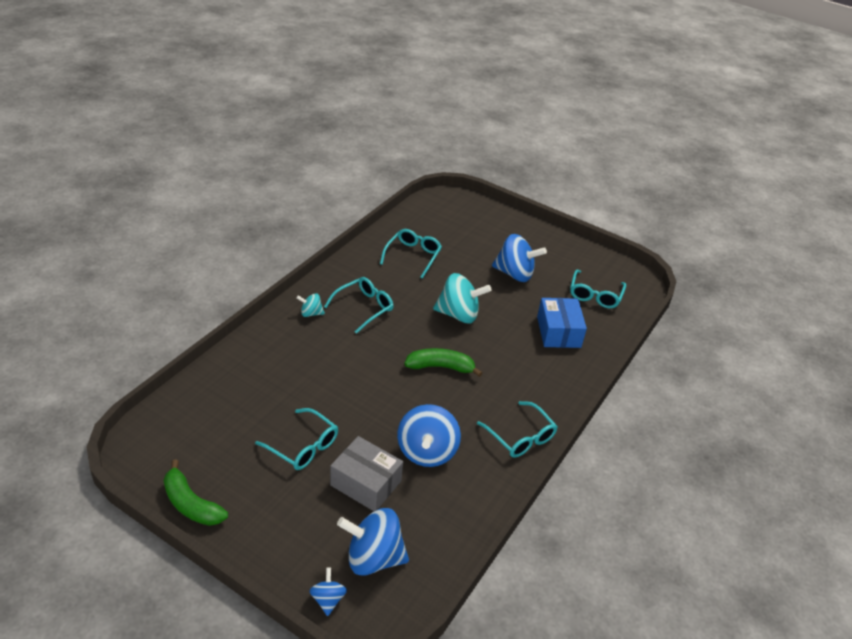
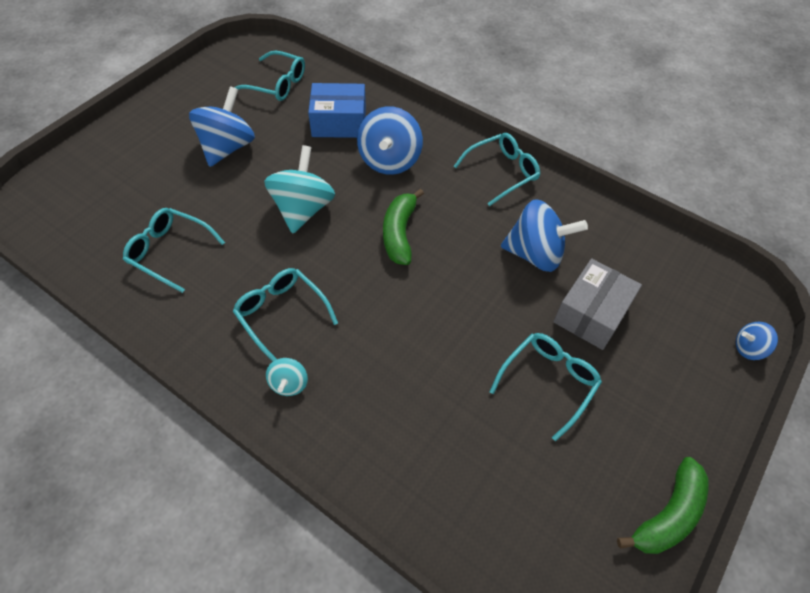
camera: 85 degrees left, 15 degrees up
blue spinning top [337,508,409,576] -> blue spinning top moved to [357,106,423,175]

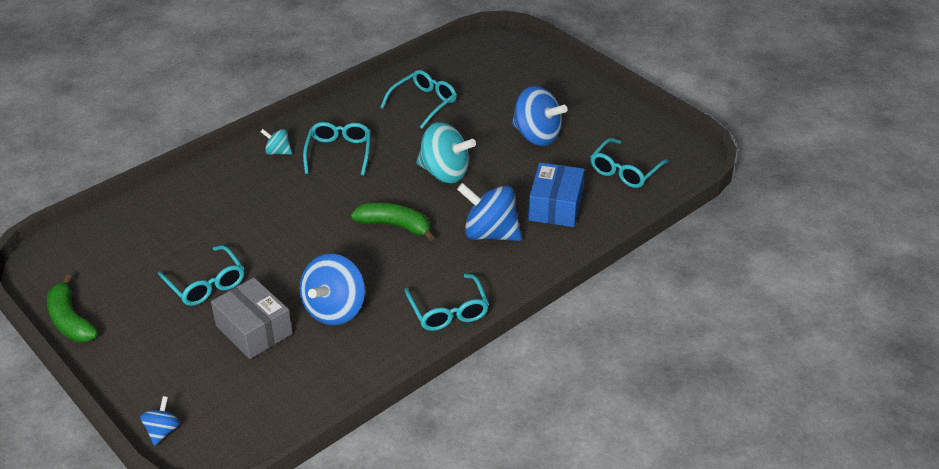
camera: 105 degrees right, 15 degrees down
turquoise glasses [233,268,338,362] -> turquoise glasses turned 60 degrees counterclockwise [303,122,371,176]

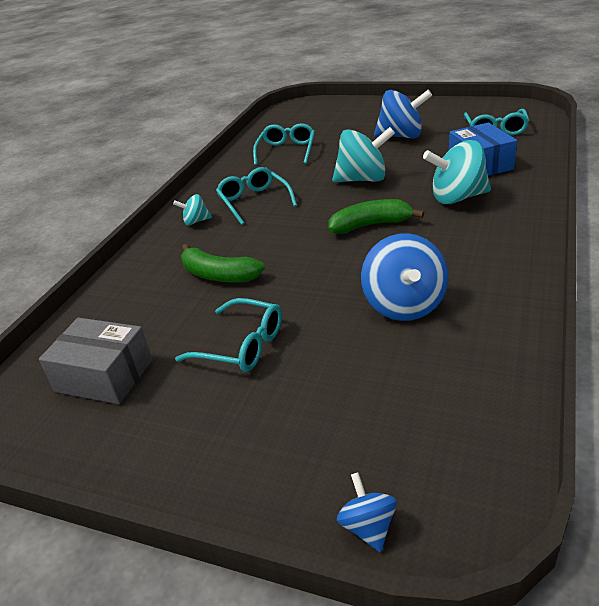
camera: 25 degrees left, 5 degrees down
green banana [47,274,98,342] -> green banana moved to [181,244,265,282]
grey box [211,278,292,359] -> grey box moved to [39,318,153,404]
turquoise glasses [405,274,489,331] -> none
blue spinning top [457,183,522,241] -> turquoise spinning top [423,140,491,204]

